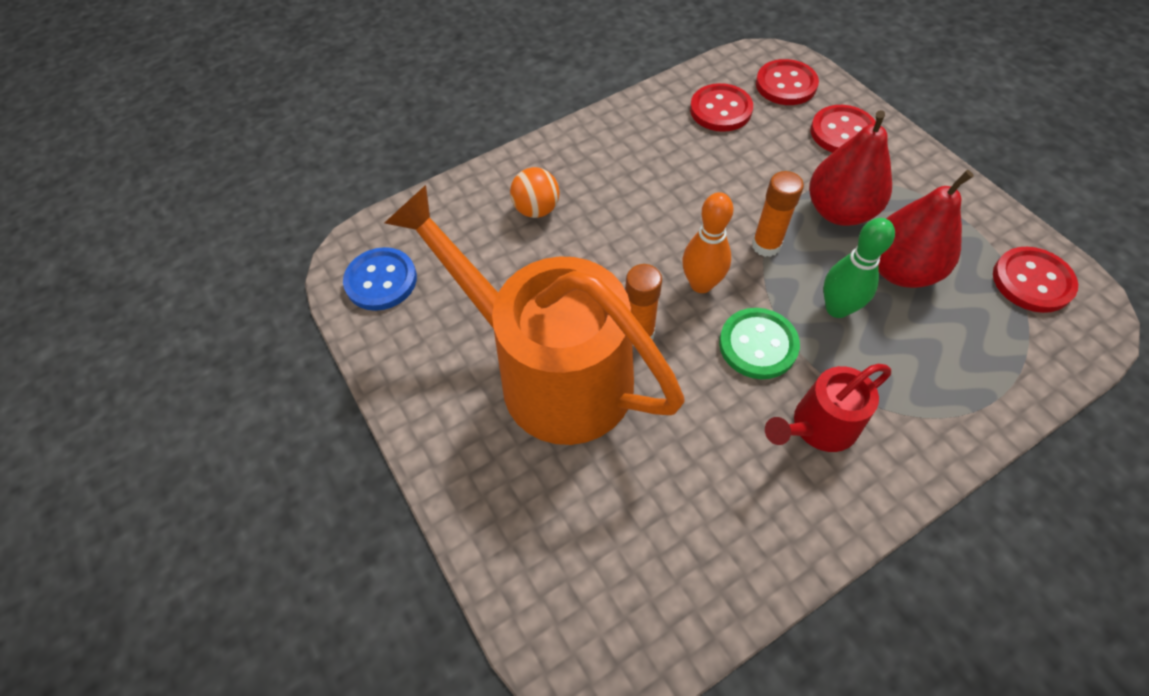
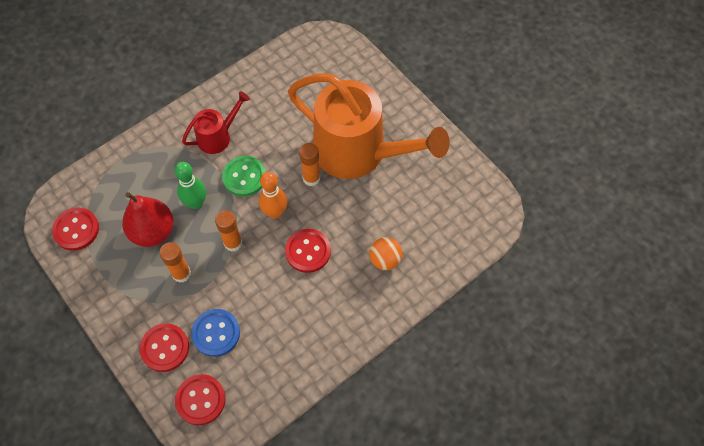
camera: 170 degrees right, 5 degrees up
blue button [343,247,417,311] -> blue button moved to [191,309,240,357]
red button [690,83,753,132] -> red button moved to [285,229,331,273]
red pear [809,110,892,226] -> orange glue stick [159,242,191,283]

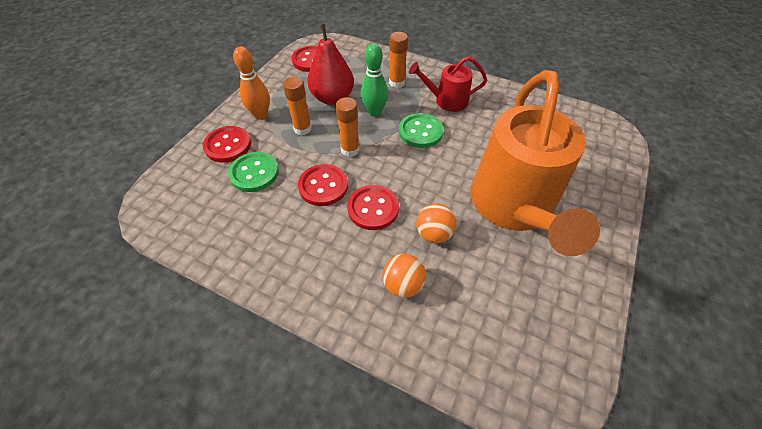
camera: 65 degrees right, 10 degrees down
red button [175,374,226,425] -> red button moved to [298,164,348,206]
red watering can [182,91,250,154] -> red watering can turned 150 degrees clockwise [409,56,487,112]
blue button [191,309,240,357] -> green button [228,152,279,192]
orange bowling pin [259,172,287,219] -> orange bowling pin moved to [233,46,270,120]
orange glue stick [299,143,320,186] -> orange glue stick moved to [389,32,408,88]
none -> orange ball [416,203,456,243]

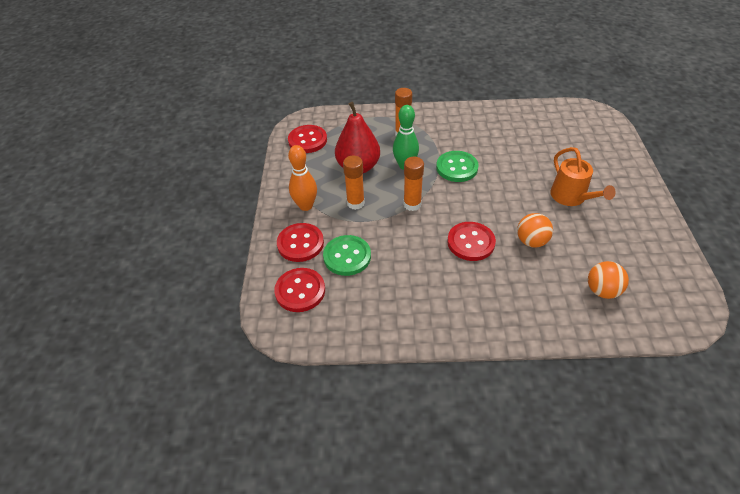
camera: 25 degrees left, 5 degrees down
red button [298,164,348,206] -> red button moved to [274,268,325,312]
orange ball [383,254,426,298] -> orange ball moved to [588,261,629,299]
red watering can [409,56,487,112] -> none
orange watering can [470,70,600,256] -> orange watering can [550,147,616,206], size x0.47

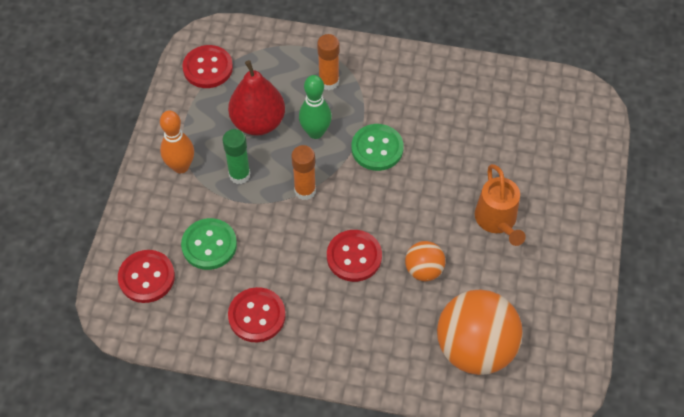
camera: 10 degrees right, 10 degrees up
red button [277,223,324,262] -> red button moved to [228,287,286,343]
orange glue stick [343,156,365,210] -> green glue stick [222,129,250,184]
orange ball [588,261,629,299] -> orange ball [437,289,523,375], size x1.98

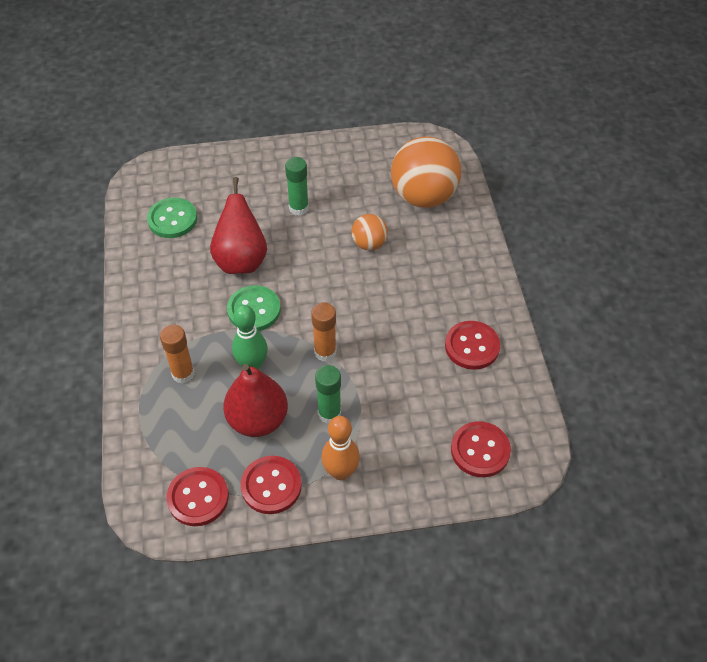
camera: 110 degrees left, 5 degrees down
green button [181,218,237,270] -> green button moved to [147,197,197,238]
red button [327,230,382,282] -> red button moved to [241,456,302,514]
orange watering can [475,164,526,246] -> green glue stick [285,157,309,216]
none -> red pear [210,177,267,274]

